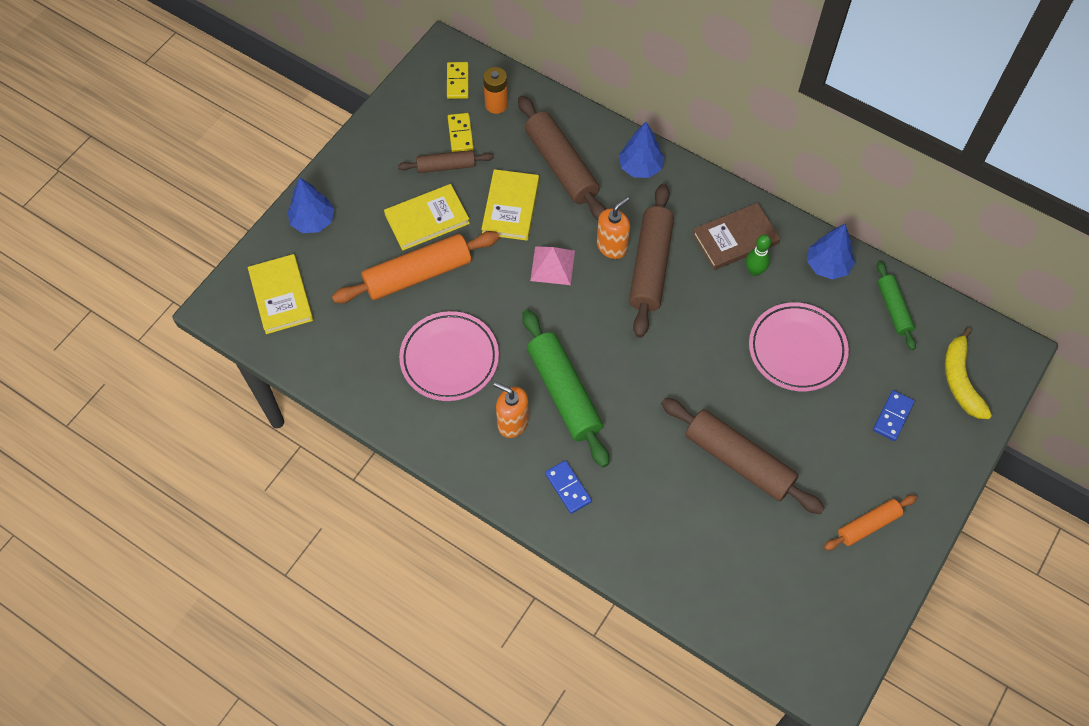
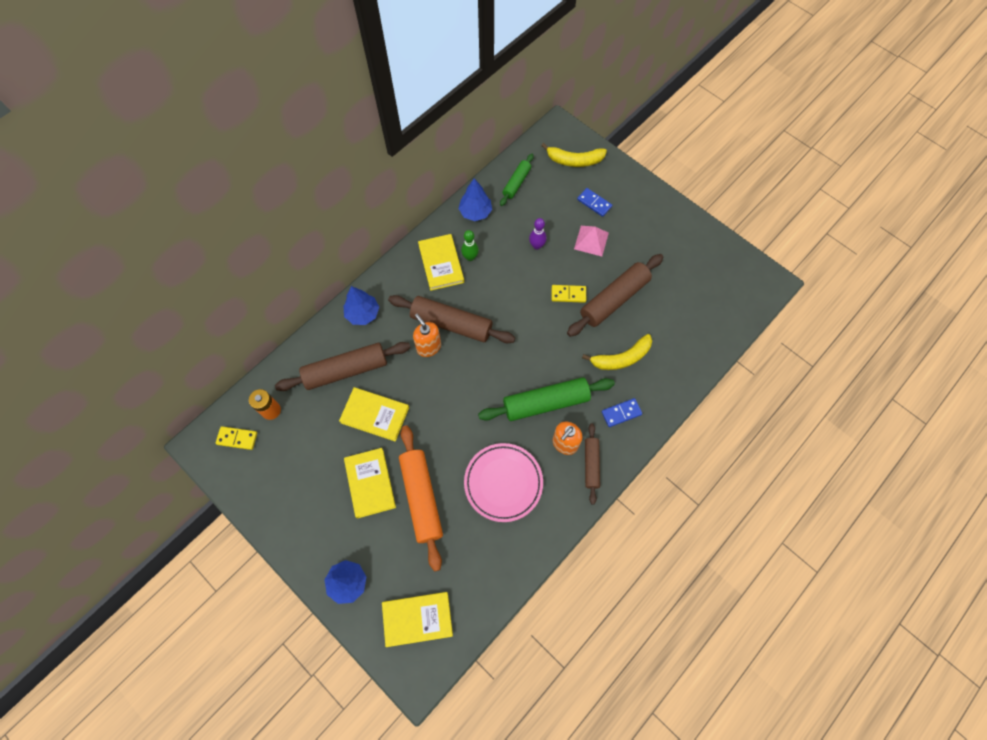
camera: 80 degrees left, 5 degrees up
brown rolling pin [398,150,493,173] -> brown rolling pin moved to [585,423,600,505]
yellow domino [448,113,474,152] -> yellow domino moved to [551,285,586,303]
pink pyramid [530,247,575,285] -> pink pyramid moved to [574,226,609,256]
brown book [692,203,781,270] -> yellow book [418,234,464,291]
pink plate [749,302,849,391] -> purple bowling pin [529,218,547,250]
orange rolling pin [824,495,917,550] -> none
green rolling pin [877,261,916,350] -> green rolling pin turned 60 degrees counterclockwise [500,154,534,206]
none -> yellow banana [582,334,652,370]

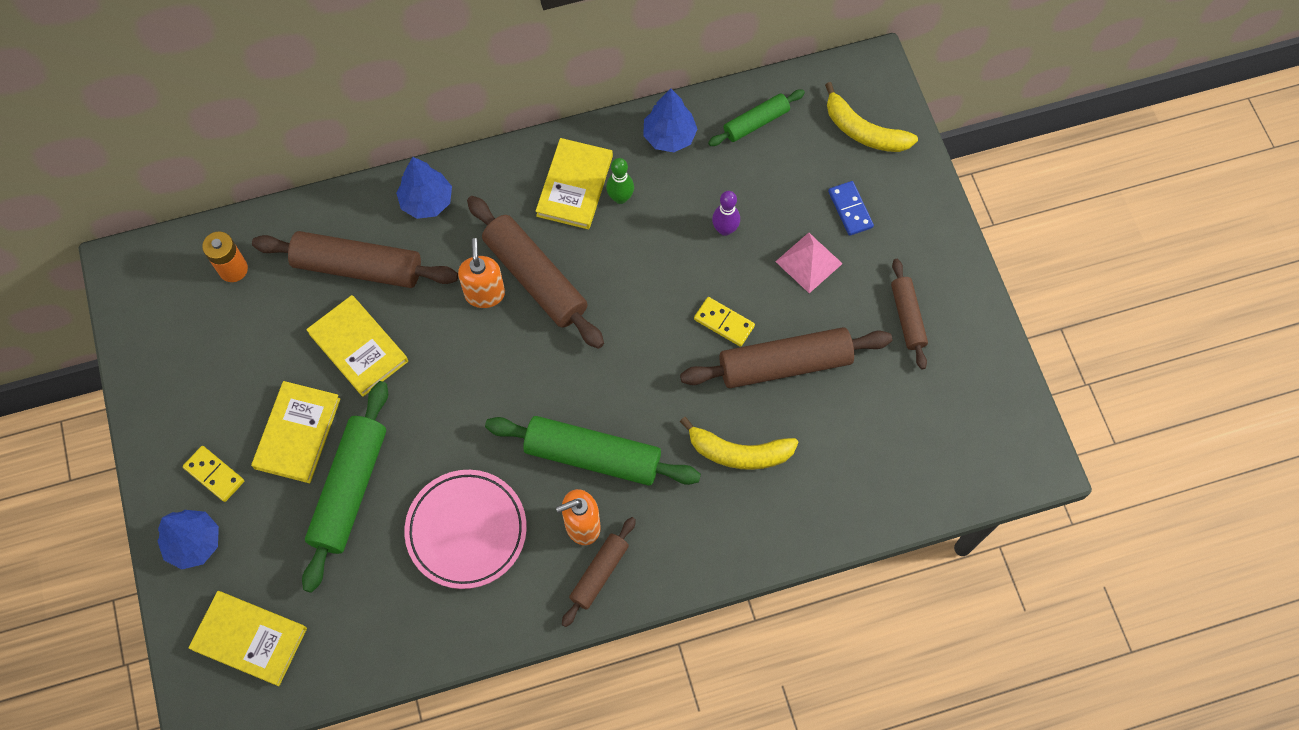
camera: 30 degrees right, 0 degrees up
yellow domino [216,426,257,450] -> yellow domino moved to [183,446,244,502]
orange rolling pin [399,425,443,571] -> green rolling pin [302,381,388,593]
blue domino [602,398,642,427] -> none
none -> brown rolling pin [891,259,928,369]

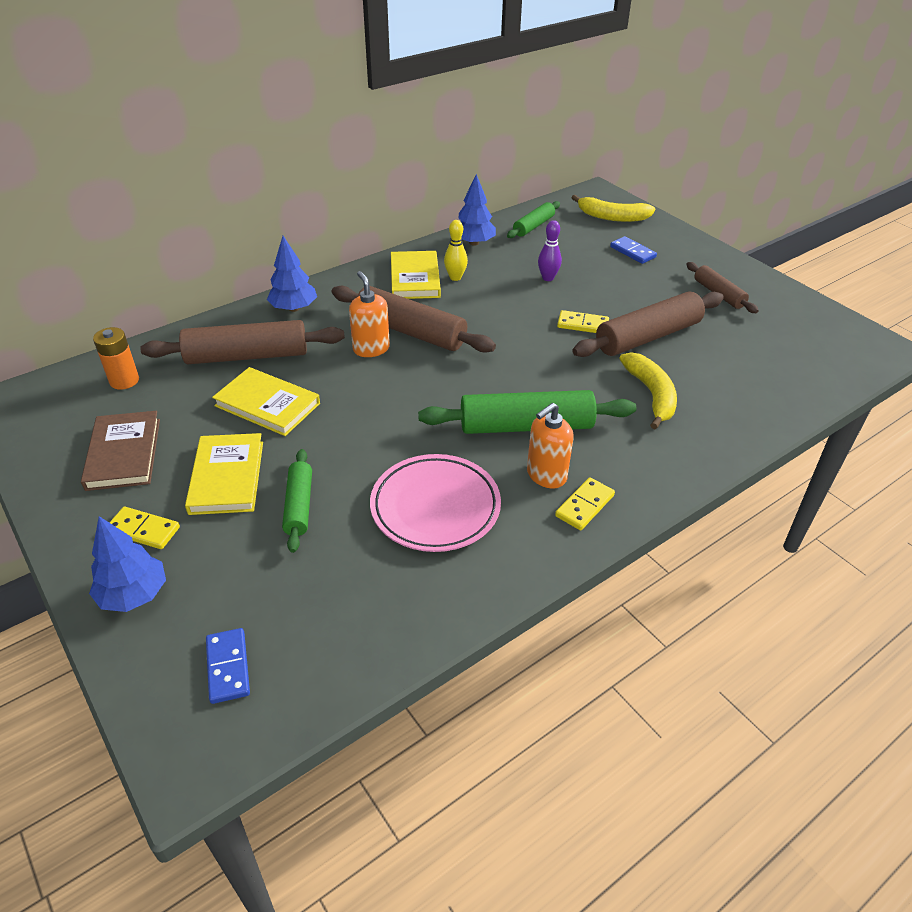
camera: 20 degrees left, 25 degrees down
yellow book [188,591,307,686] -> blue domino [206,628,250,704]
green rolling pin [302,381,388,593] -> green rolling pin [282,449,312,553], size x0.57
brown rolling pin [562,517,636,627] -> yellow domino [555,477,615,530]
green bowling pin [606,158,634,204] -> yellow bowling pin [444,220,468,281]
yellow banana [680,417,799,470] -> yellow banana turned 90 degrees counterclockwise [619,352,677,429]
pink pyramid [775,232,843,293] -> none
none -> brown book [81,411,160,491]

